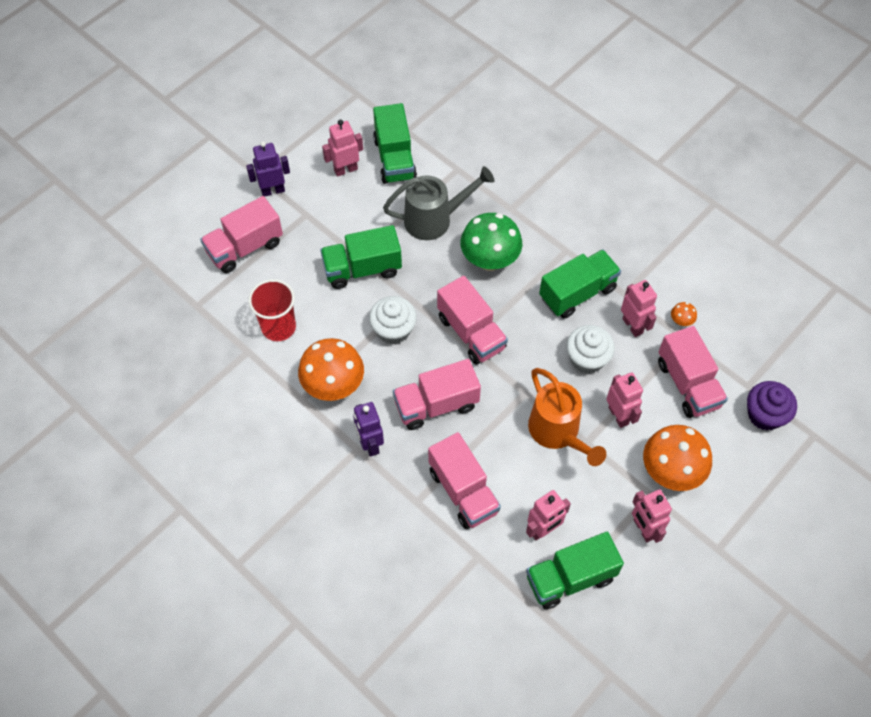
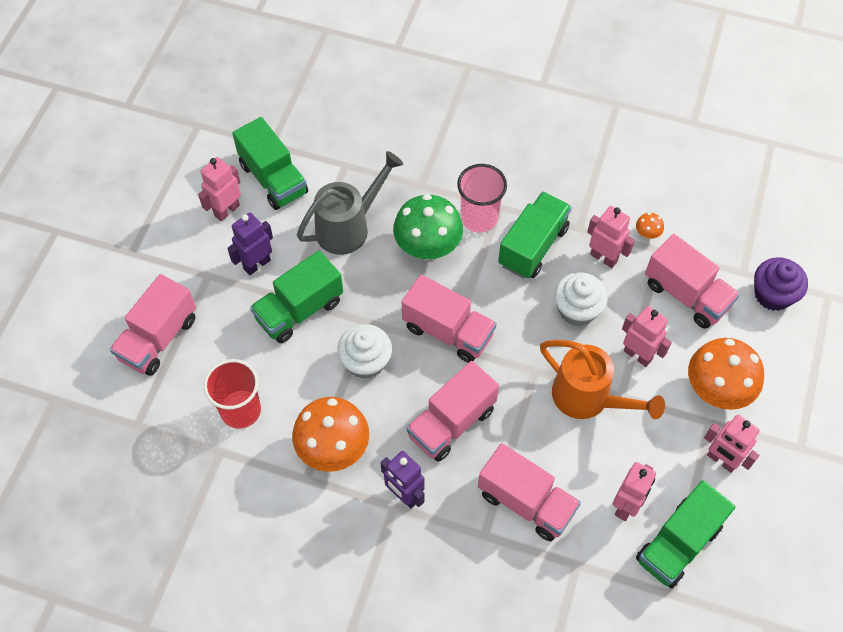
camera: 25 degrees left, 0 degrees up
purple robot [246,141,290,197] -> purple robot moved to [227,213,273,275]
none -> pink cup [457,164,507,233]

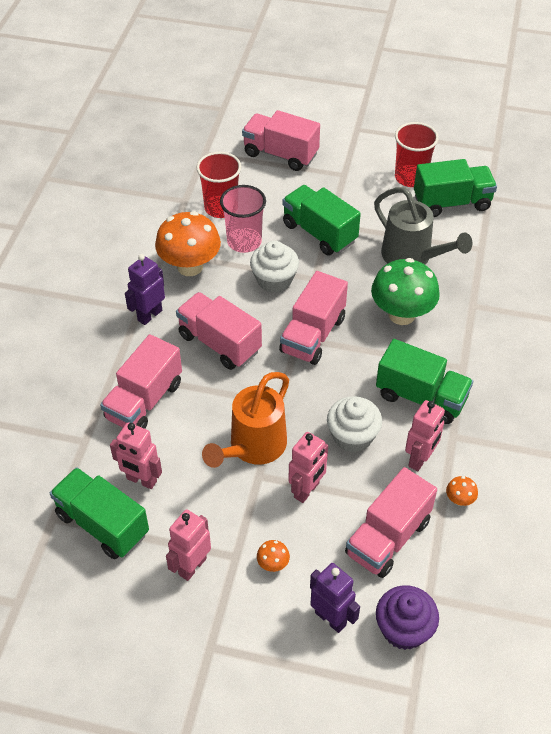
camera: 85 degrees right, 10 degrees down
pink robot [198,157,241,222] -> red cup [395,122,439,187]
purple robot [227,213,273,275] -> purple robot moved to [310,563,360,633]
green truck [232,117,308,210] -> green truck turned 150 degrees counterclockwise [414,159,497,217]
pink cup [457,164,507,233] -> pink cup moved to [220,185,266,253]
orange mushroom [688,338,764,410] -> orange mushroom [257,540,290,572], size x0.41

